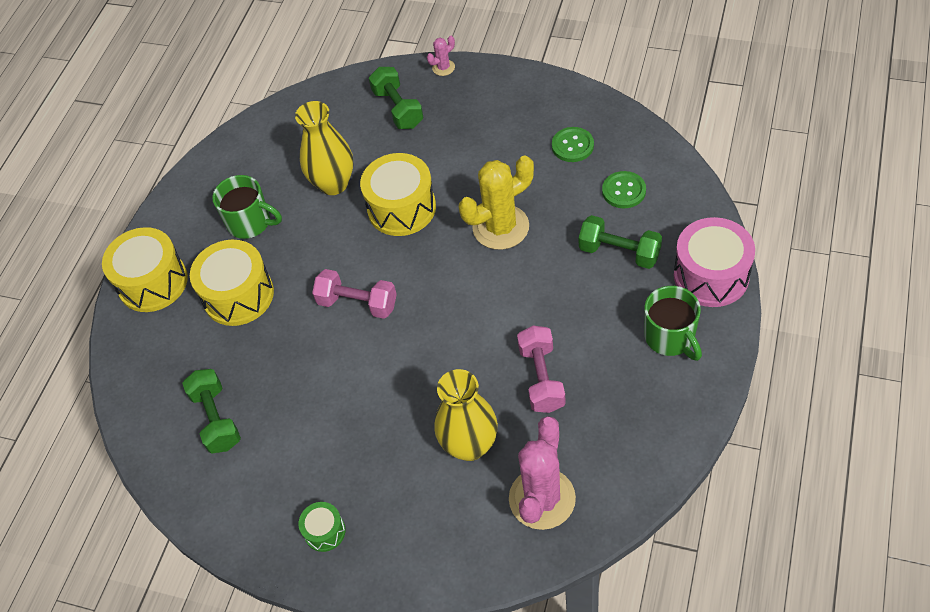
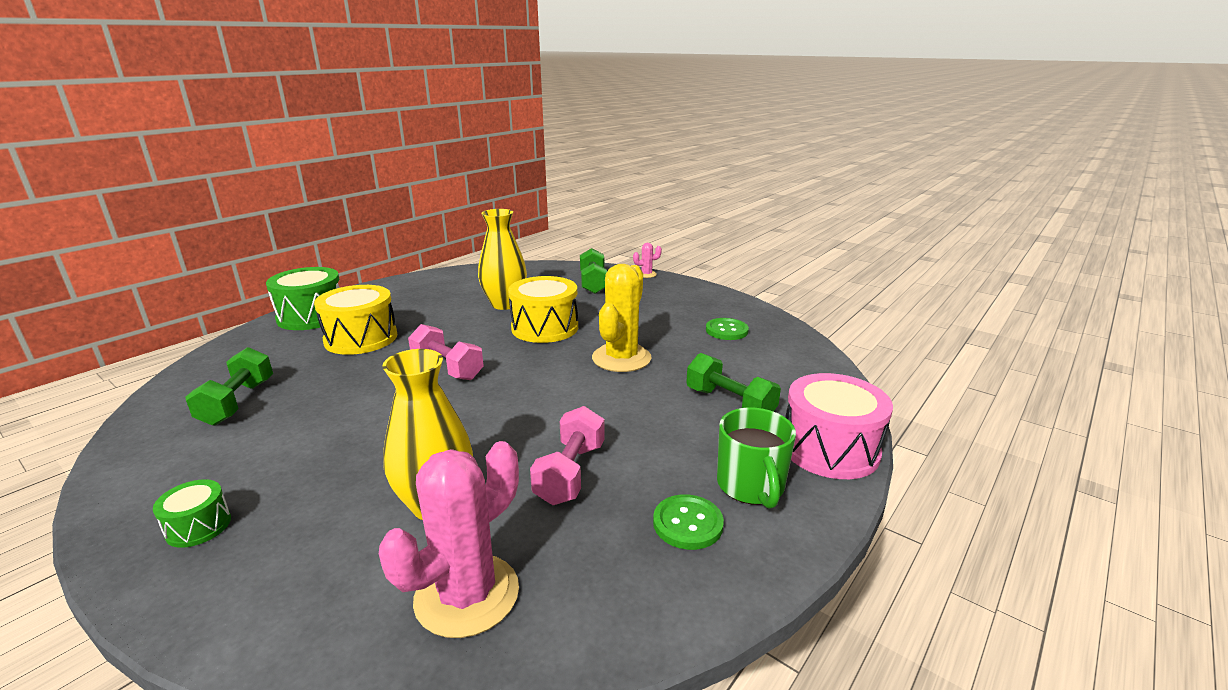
camera: 15 degrees right, 30 degrees down
yellow drum [102,227,188,312] -> green drum [266,267,340,330]
green mug [212,175,282,239] -> none
yellow cactus [459,155,534,250] -> yellow cactus turned 60 degrees counterclockwise [592,264,651,372]
green button [602,171,646,208] -> green button moved to [653,494,724,550]

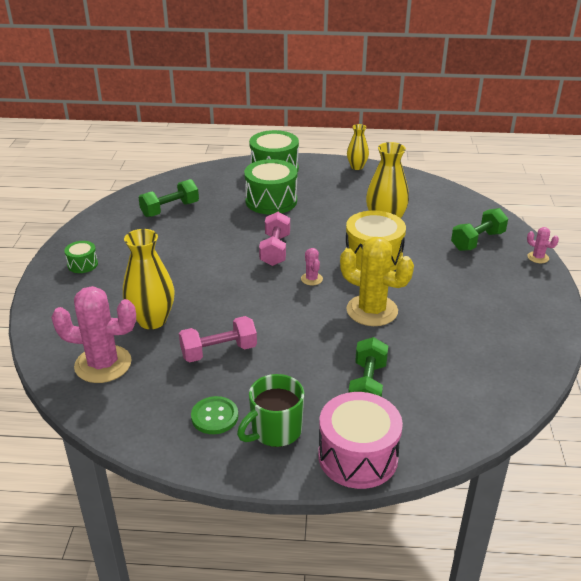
camera: 55 degrees right, 10 degrees up
yellow drum [314,285,397,355] -> green drum [244,159,297,215]
yellow cactus [592,264,651,372] -> yellow cactus turned 45 degrees clockwise [340,237,414,326]
green button [706,318,749,340] -> none
none -> pink cactus [301,248,323,286]
none -> yellow vase [347,124,369,170]

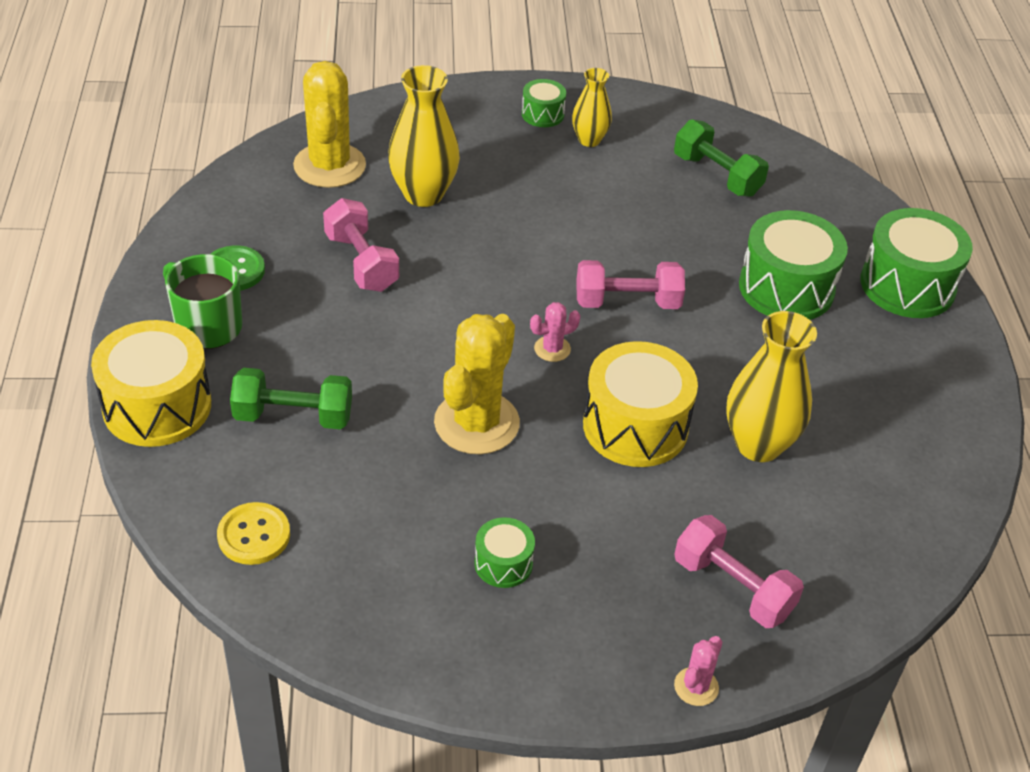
camera: 80 degrees right, 10 degrees up
pink cactus [51,286,136,383] -> yellow cactus [293,61,366,188]
pink drum [318,392,403,489] -> yellow drum [91,320,211,447]
yellow vase [347,124,369,170] -> yellow vase moved to [572,68,612,147]
green dumbbell [451,208,508,251] -> pink dumbbell [674,515,804,628]
none -> yellow button [217,502,290,565]
none -> green drum [474,517,535,588]

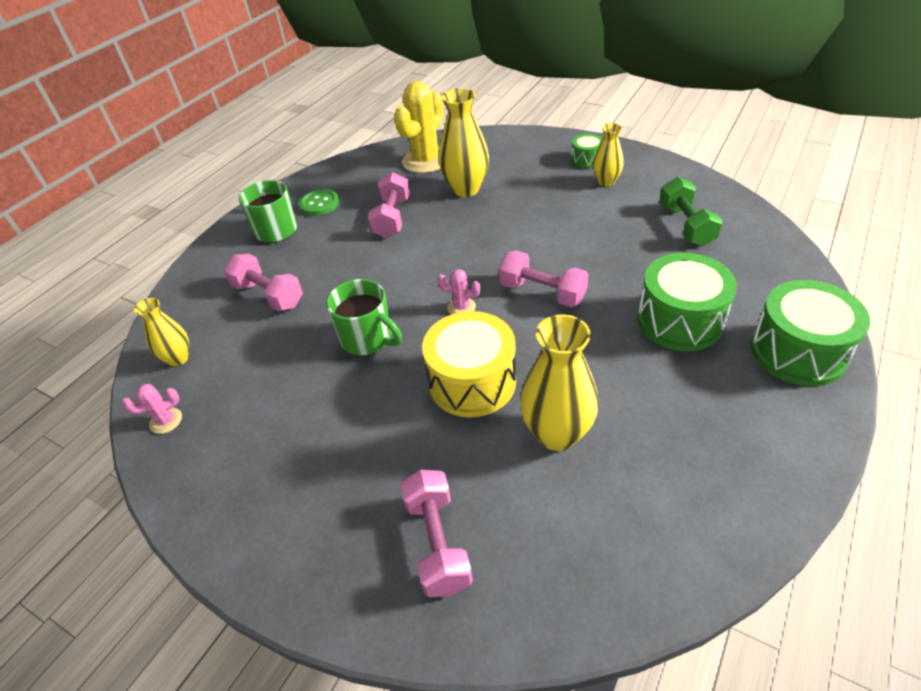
camera: 40 degrees right, 0 degrees up
yellow drum [91,320,211,447] -> none
yellow button [217,502,290,565] -> yellow vase [134,298,189,366]
green dumbbell [230,368,352,429] -> pink dumbbell [224,254,303,311]
yellow cactus [434,314,520,454] -> green mug [326,279,402,356]
green drum [474,517,535,588] -> none
pink cactus [674,636,722,706] -> pink cactus moved to [122,384,182,434]

